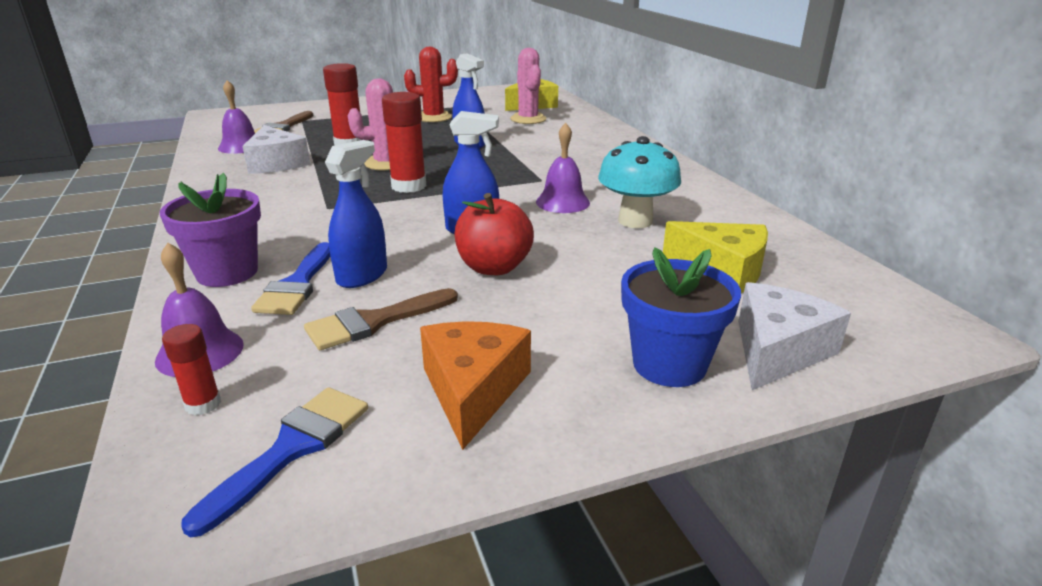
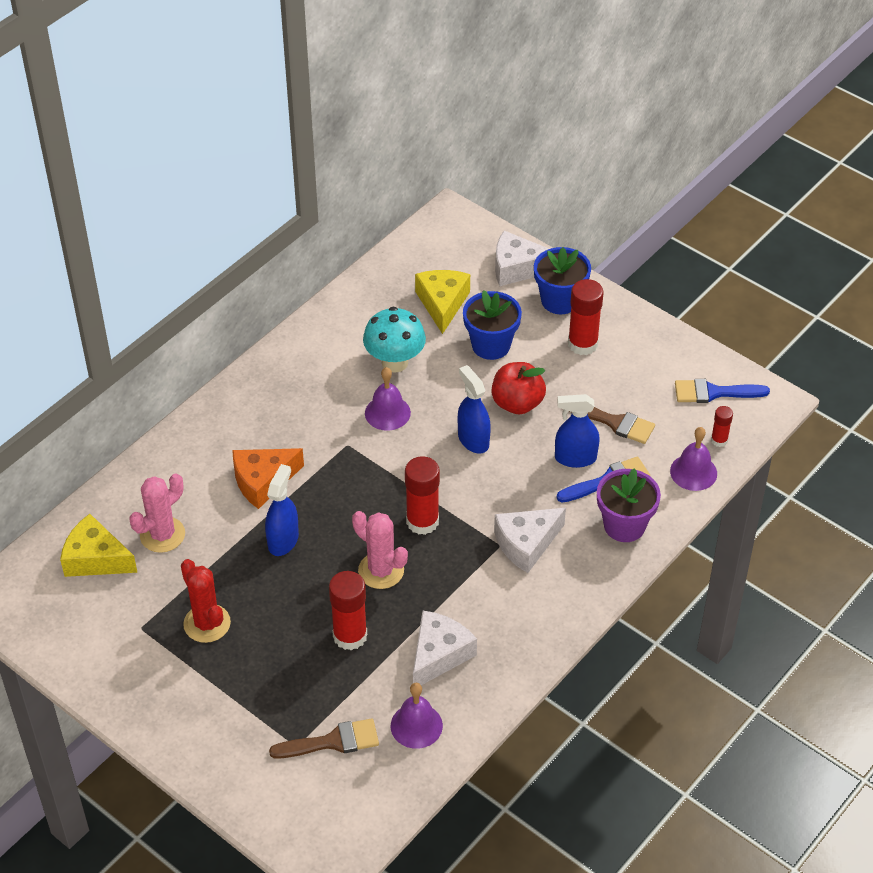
camera: 120 degrees left, 20 degrees up
orange cheese [420,321,531,450] -> orange cheese moved to [232,448,304,509]
none -> blue flower pot [463,290,522,360]
none -> white cheese [494,508,566,573]
none -> red glue stick [568,279,604,355]

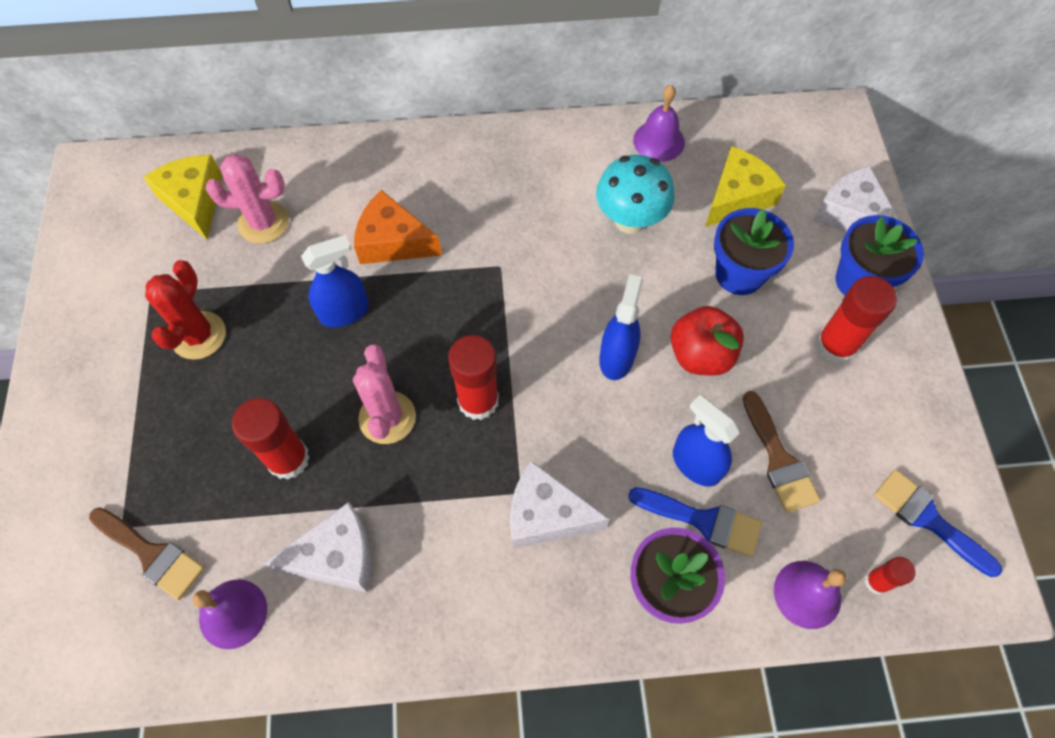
camera: 45 degrees right, 15 degrees up
purple bell [365,367,411,431] -> purple bell moved to [633,85,685,162]

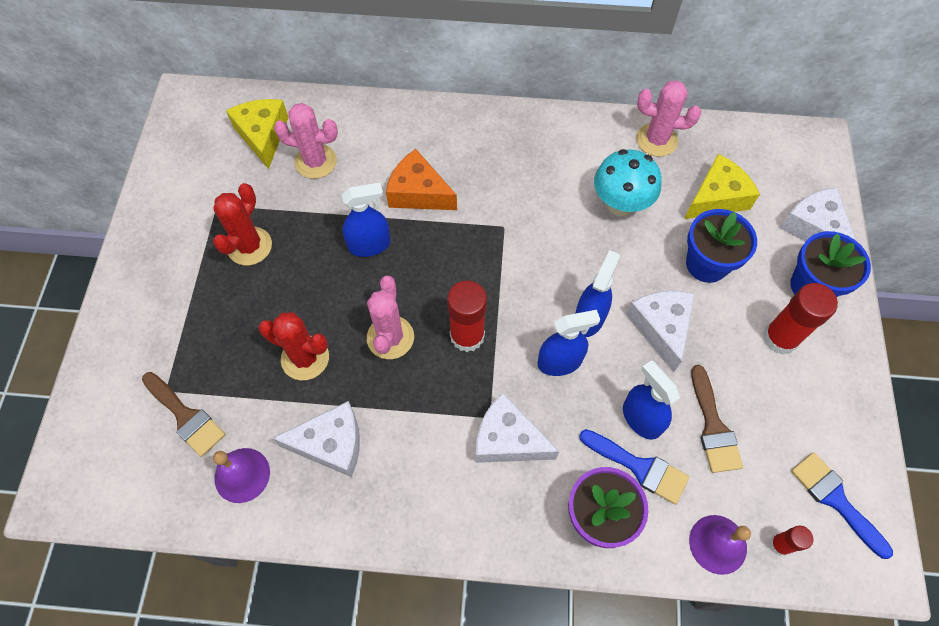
camera: 10 degrees right, 0 degrees up
red glue stick [232,398,310,480] -> red cactus [258,312,329,380]
purple bell [633,85,685,162] -> pink cactus [636,80,701,157]
red apple [670,306,744,376] -> white cheese [626,291,695,372]
none -> blue spray bottle [538,310,600,376]

